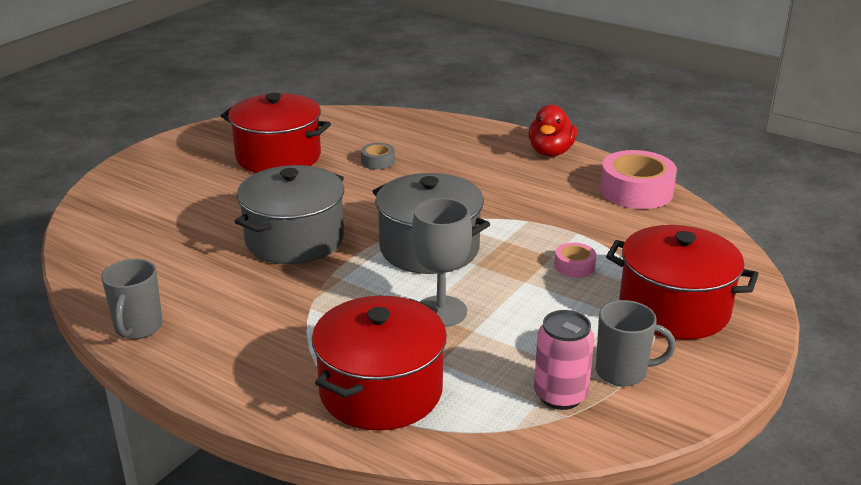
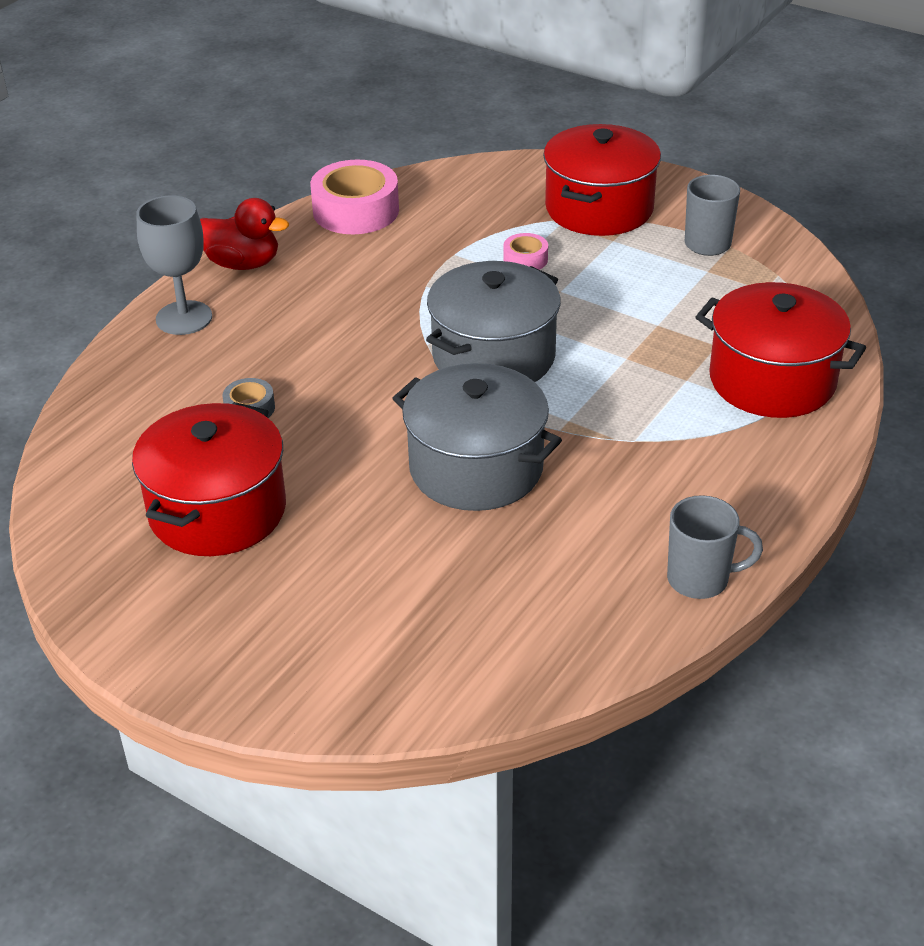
camera: 90 degrees left, 10 degrees up
grey goblet [411,198,472,327] -> grey goblet moved to [136,196,212,335]
pink can [534,310,594,410] -> none

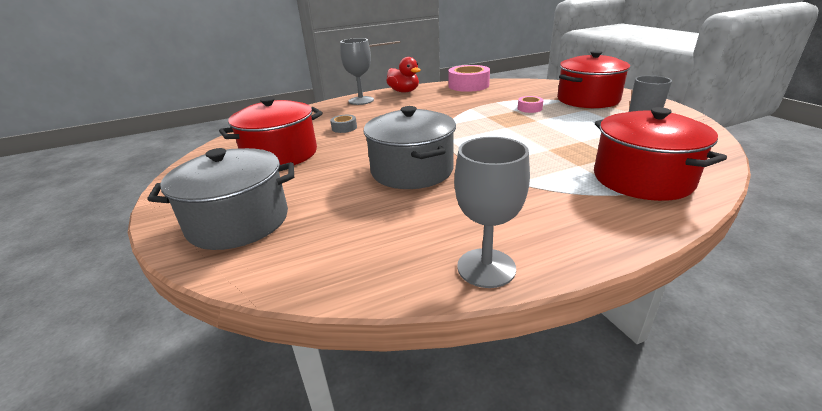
camera: 35 degrees right, 10 degrees down
grey pot [426,261,561,382] -> grey pot moved to [147,148,294,250]
grey mug [667,495,763,599] -> grey goblet [454,137,530,288]

